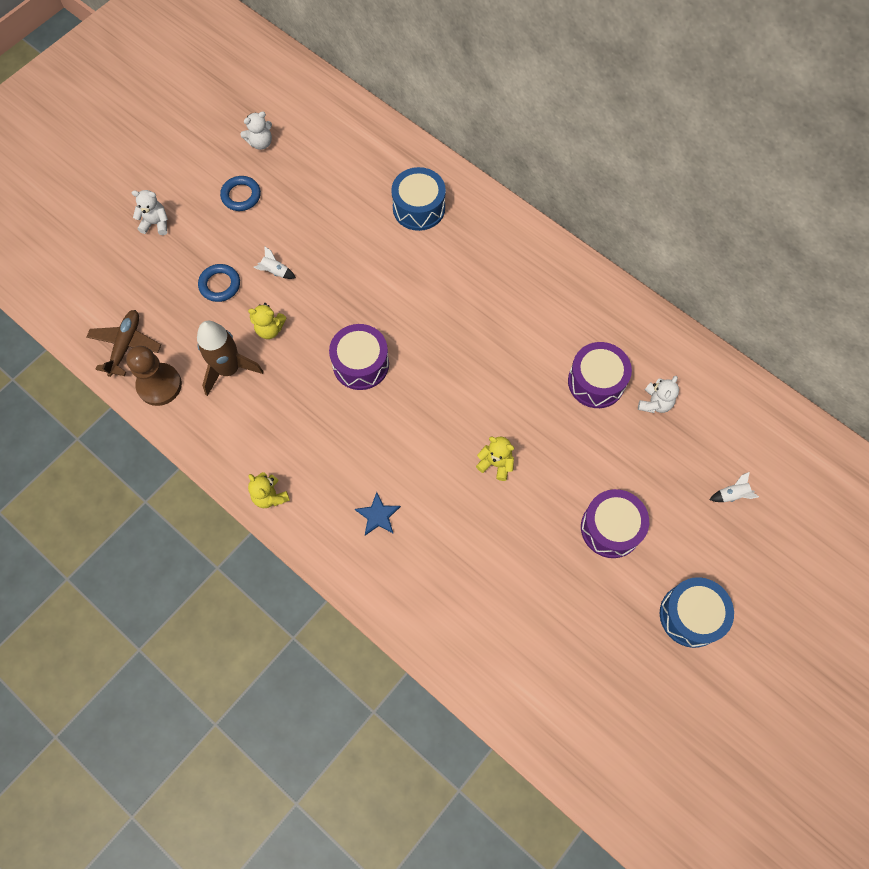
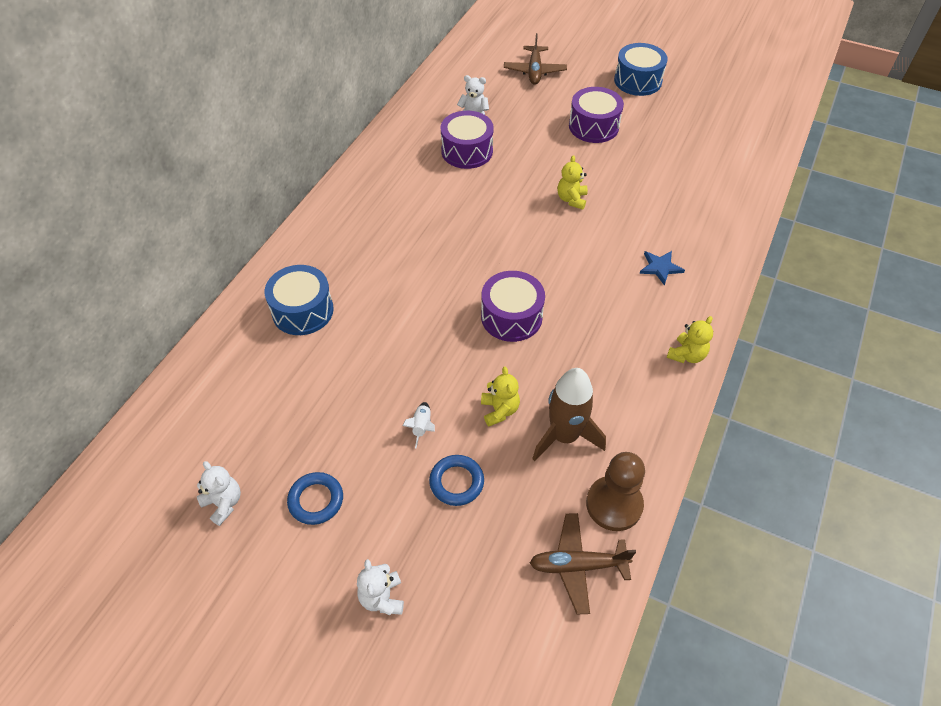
camera: 105 degrees left, 15 degrees down
white rocket [709,472,759,502] -> brown plane [504,33,567,85]

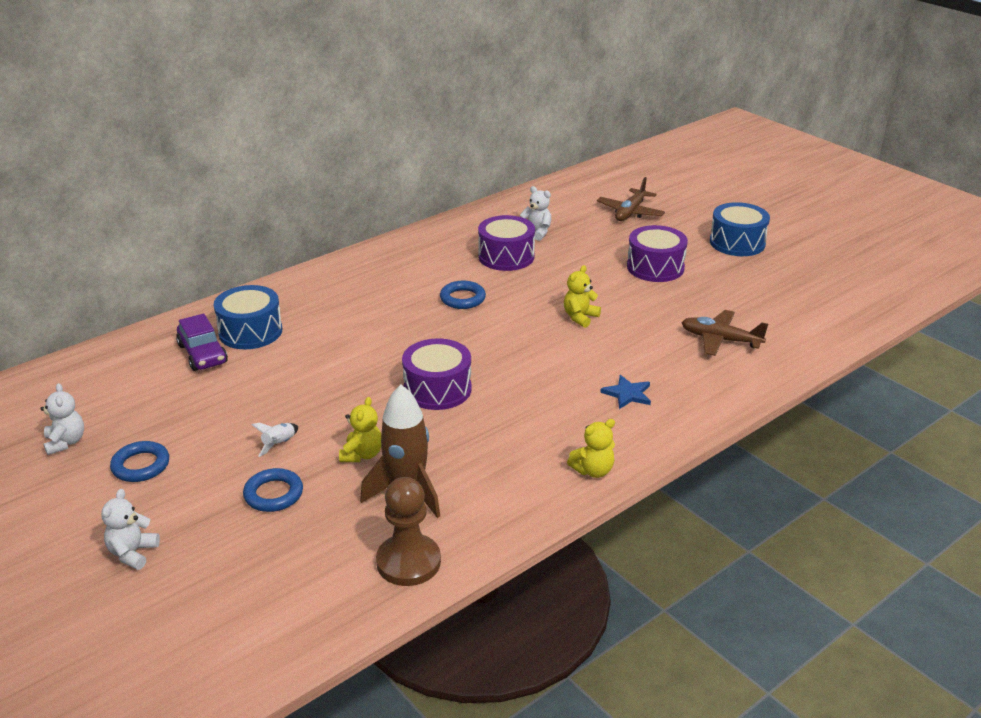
camera: 25 degrees right, 20 degrees down
brown plane [530,513,636,614] -> brown plane moved to [681,310,768,356]
none -> purple car [176,314,228,371]
none -> blue ring [440,281,486,309]

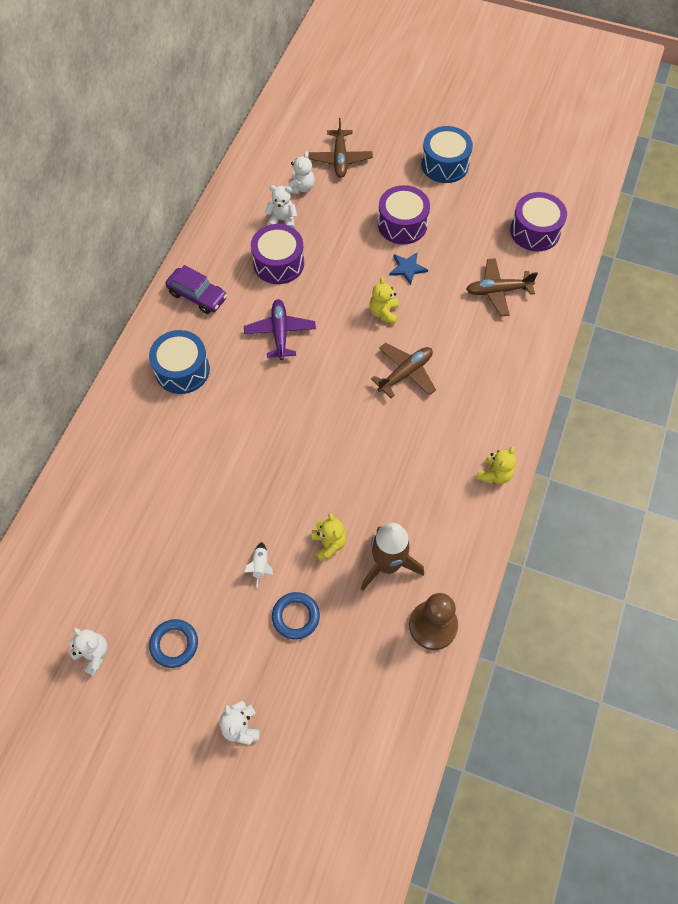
camera: 30 degrees left, 30 degrees up
purple car [176,314,228,371] -> purple car moved to [165,265,227,314]
blue drum [214,285,282,349] -> blue drum moved to [149,330,210,394]
purple drum [402,338,472,410] -> purple drum moved to [510,192,567,252]
blue ring [440,281,486,309] -> purple plane [244,299,316,360]
blue star [600,375,651,409] -> blue star moved to [389,253,428,285]
none -> white teddy bear [286,151,315,194]
none -> brown plane [371,343,436,398]

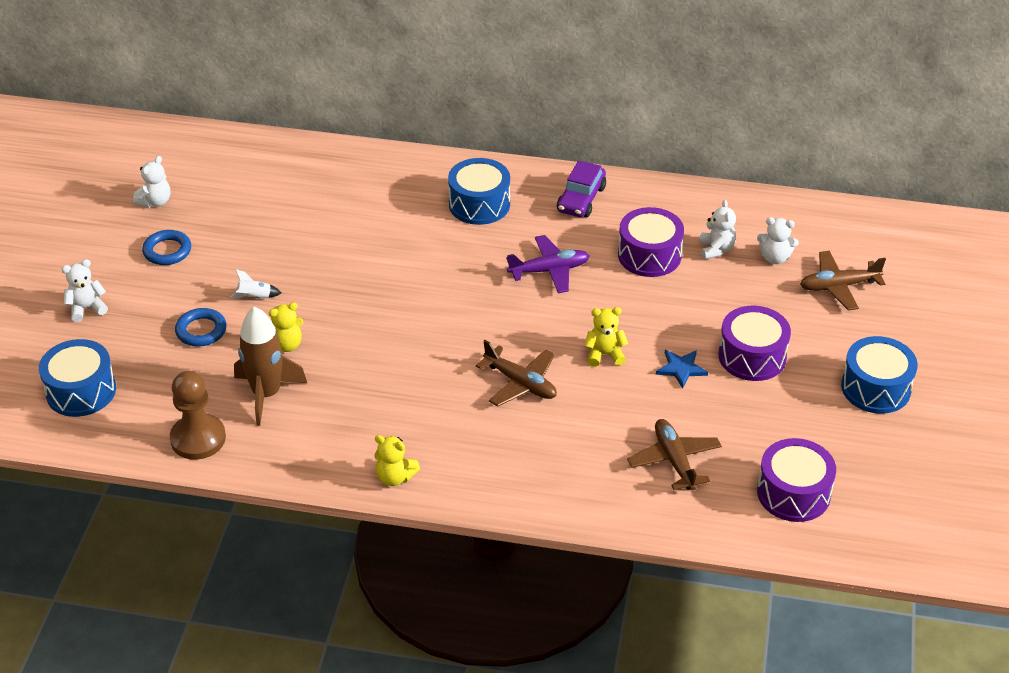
camera: 80 degrees right, 20 degrees down
none -> blue drum [39,339,116,417]

